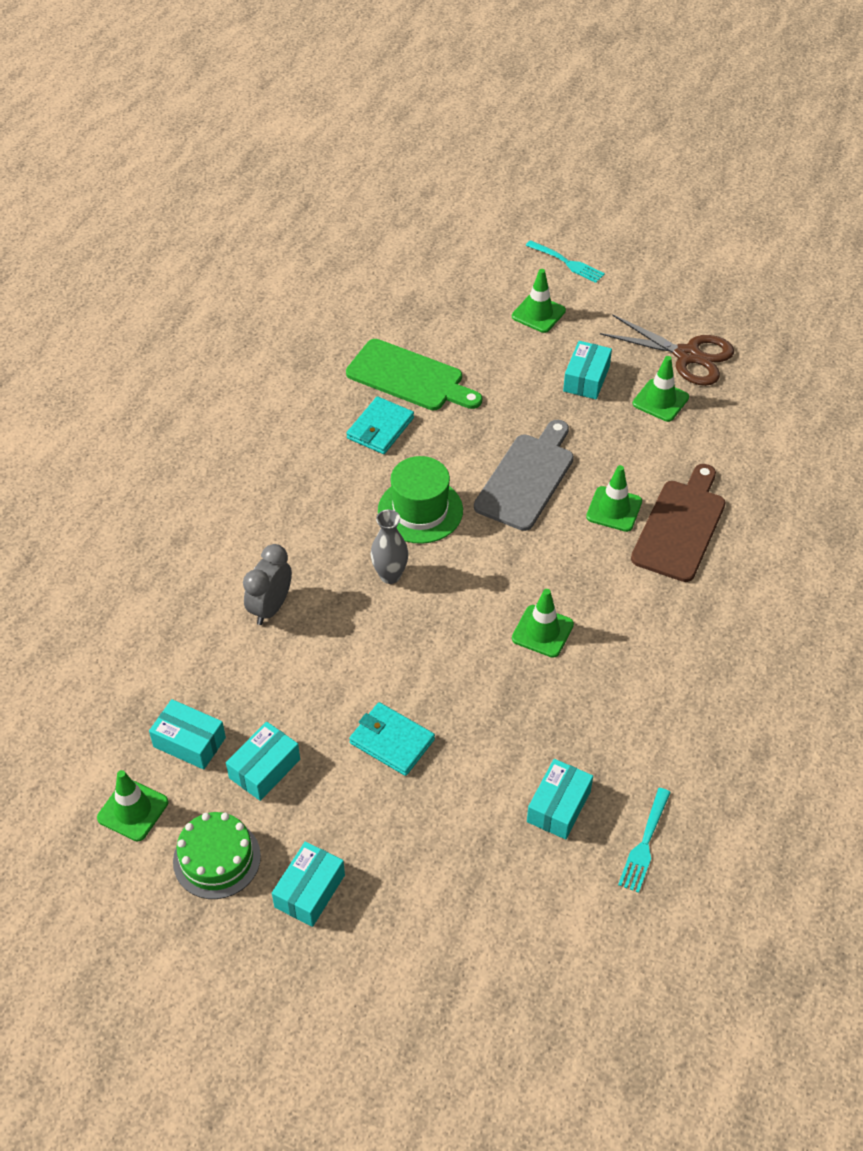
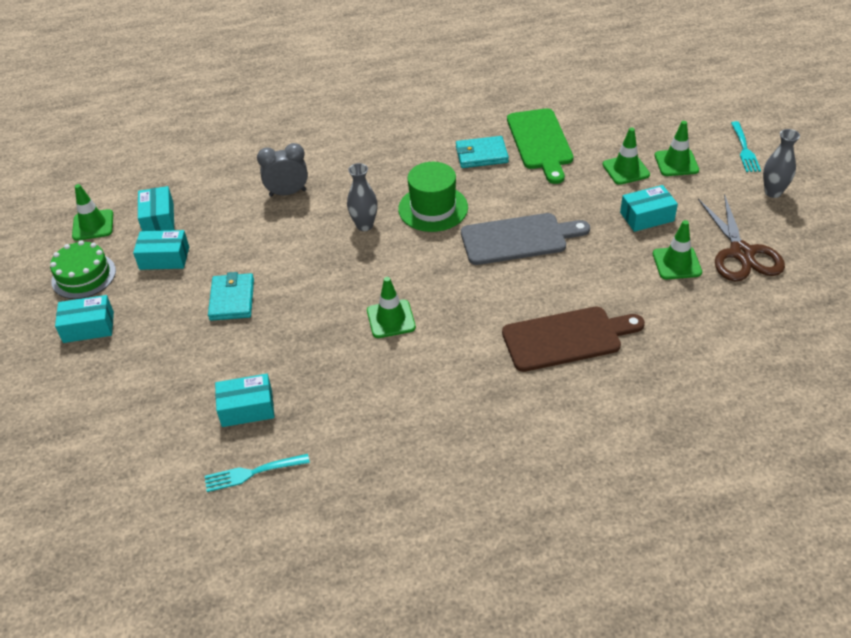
camera: 55 degrees right, 5 degrees down
green traffic cone [586,465,642,532] -> green traffic cone moved to [602,128,650,185]
none -> grey vase [763,129,800,198]

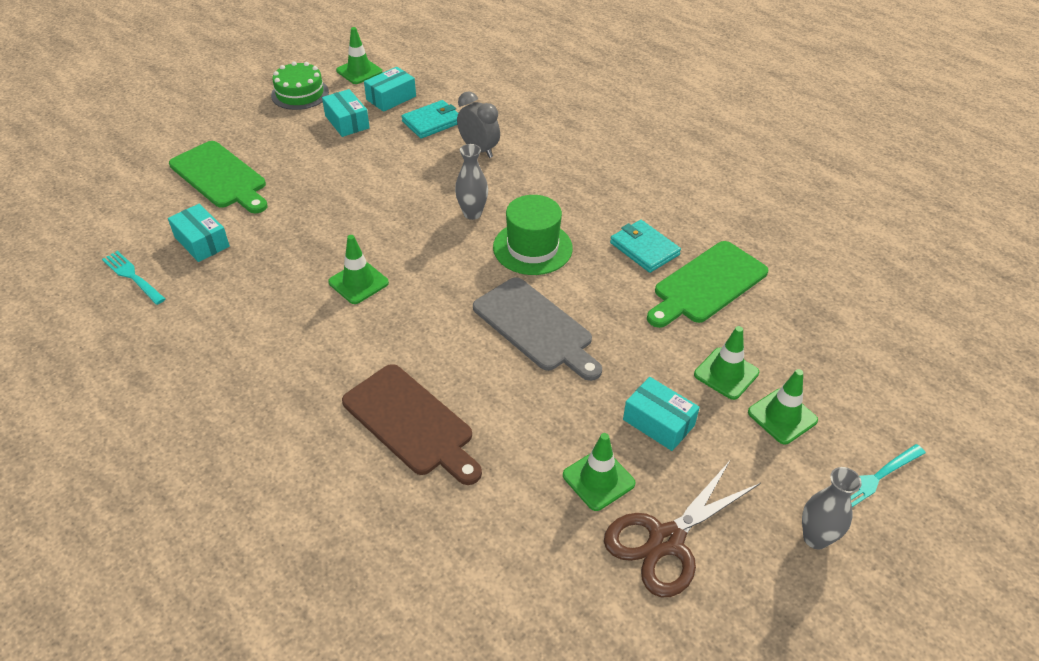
camera: 55 degrees right, 0 degrees up
turquoise box [55,295,114,343] -> none
turquoise wallet [208,272,254,321] -> turquoise wallet moved to [401,100,458,139]
none -> green cutting board [169,141,268,213]

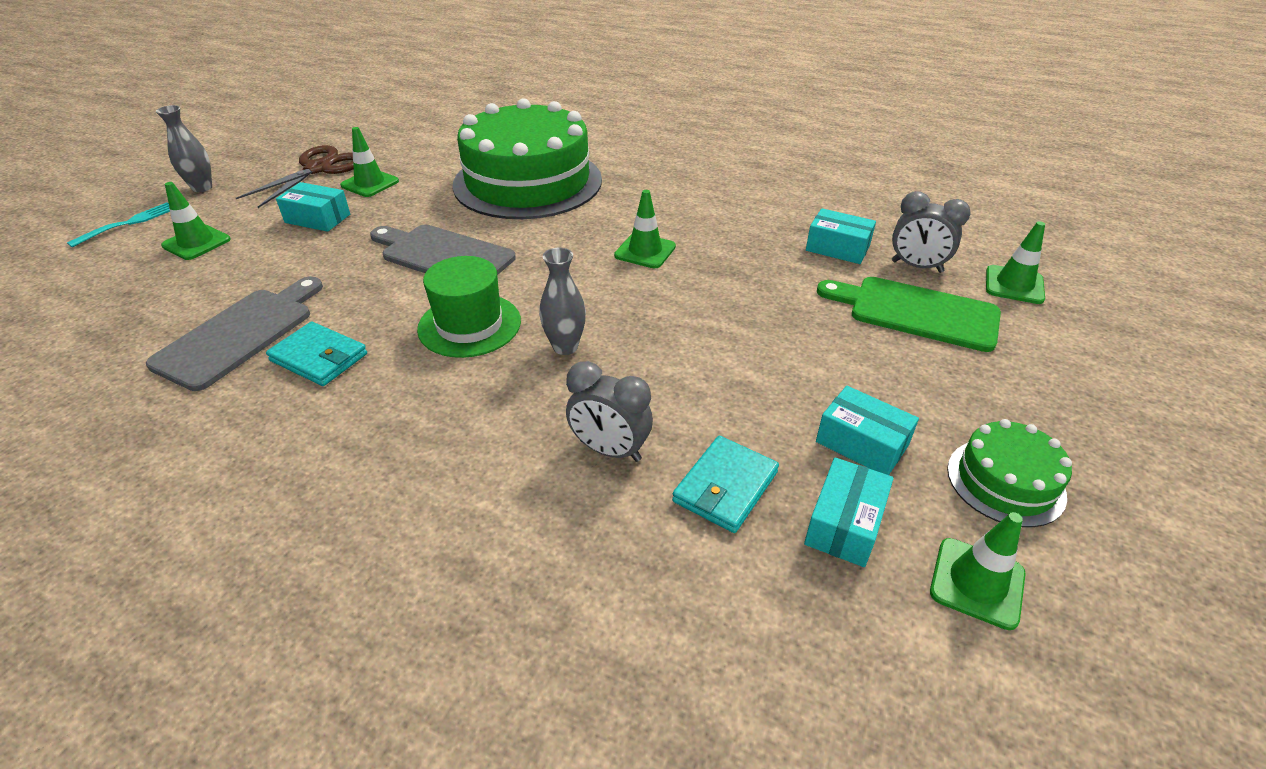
camera: 160 degrees right, 5 degrees down
turquoise fork [102,251,165,305] -> none
brown cutting board [342,364,482,485] -> green cake [453,98,602,219]
green cutting board [647,241,768,328] -> grey cutting board [146,276,323,391]
green traffic cone [694,326,759,400] -> green traffic cone moved to [986,221,1045,304]
none -> grey clock [892,191,970,273]

